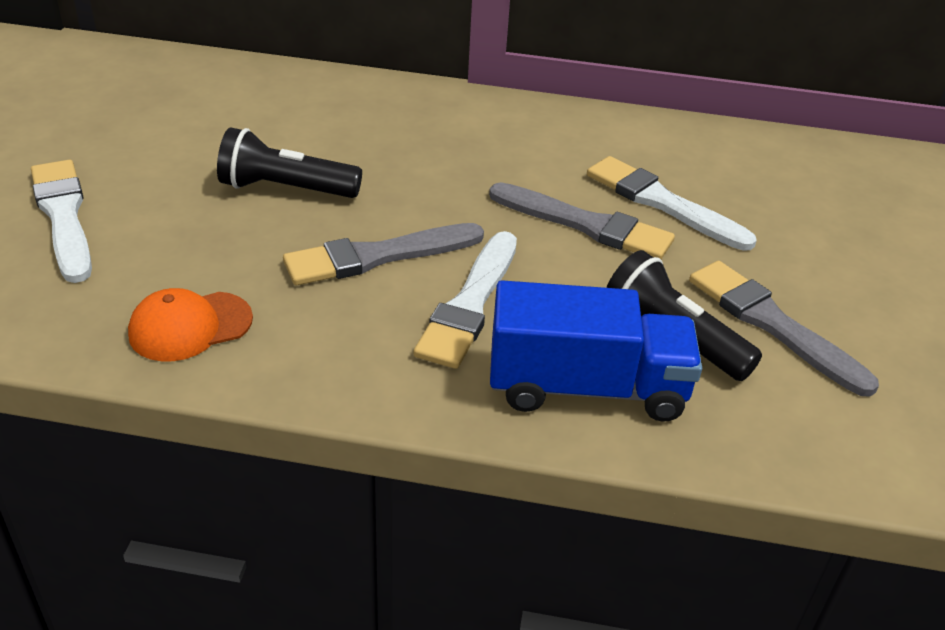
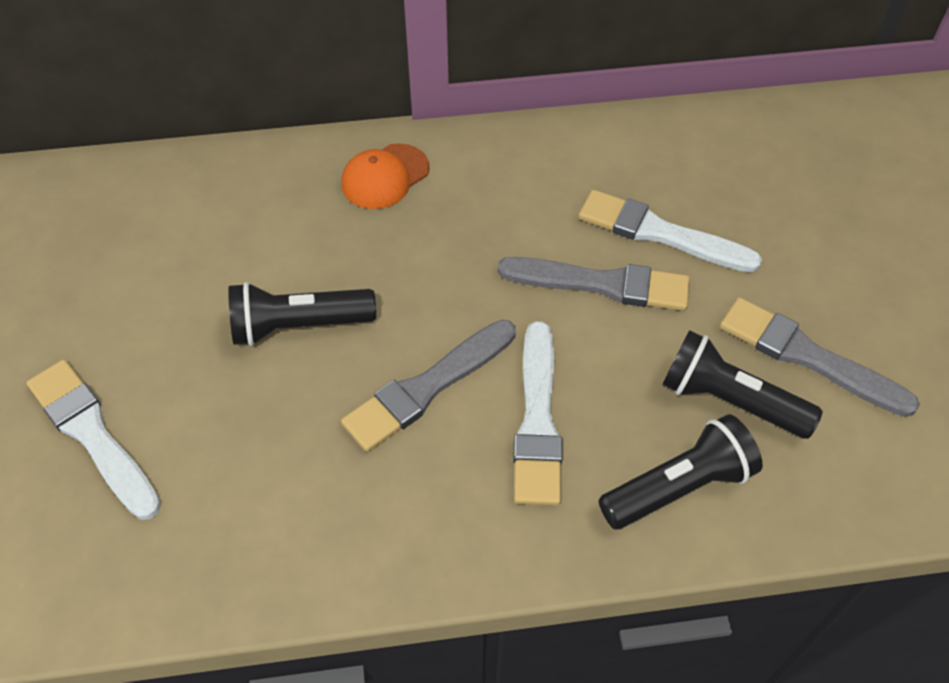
camera: 15 degrees left, 15 degrees up
orange cap [128,288,253,361] -> orange cap moved to [341,143,429,209]
blue truck [490,280,702,422] -> black flashlight [599,414,763,529]

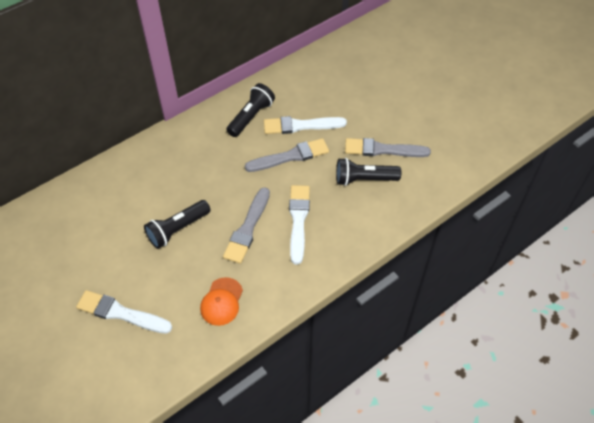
camera: 30 degrees left, 0 degrees up
orange cap [341,143,429,209] -> orange cap moved to [200,277,243,326]
white brush [513,321,563,505] -> white brush turned 150 degrees counterclockwise [289,185,310,265]
black flashlight [599,414,763,529] -> black flashlight moved to [226,83,275,137]

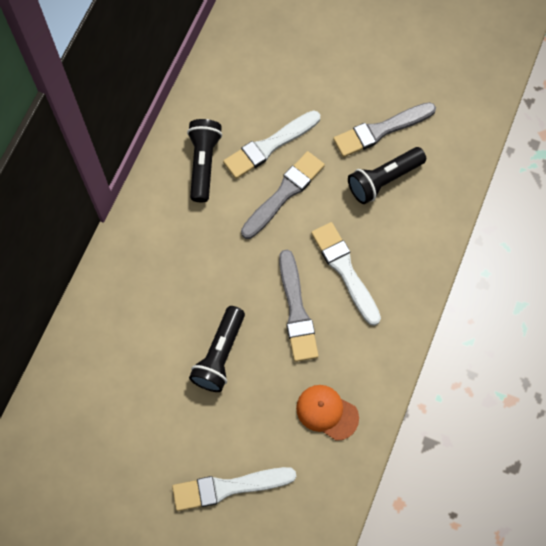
camera: 30 degrees left, 15 degrees up
orange cap [200,277,243,326] -> orange cap turned 135 degrees clockwise [296,385,359,441]

